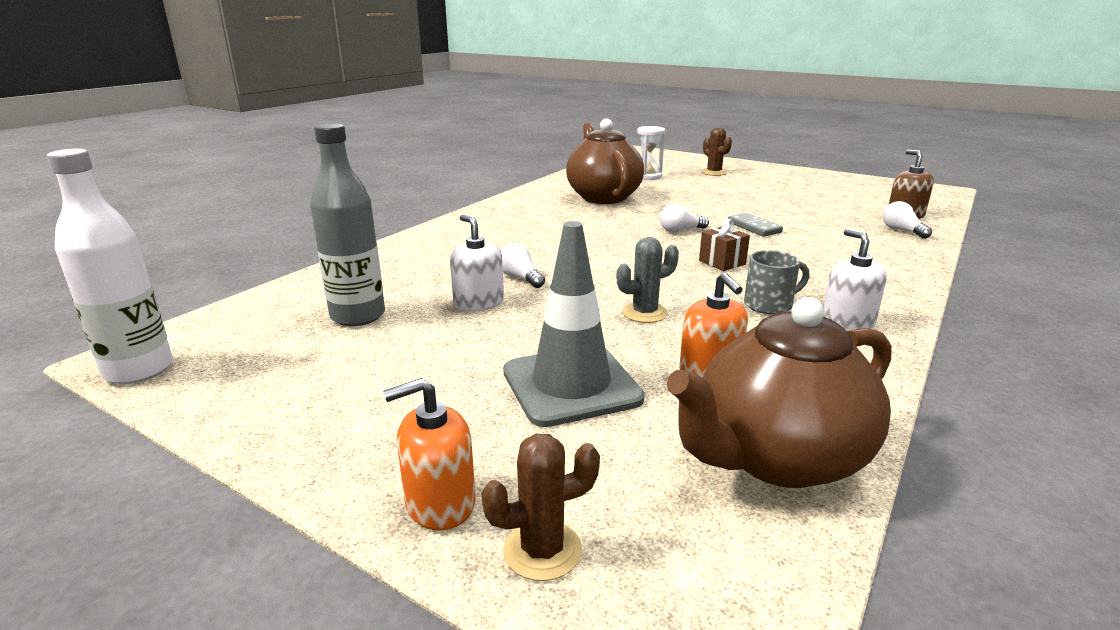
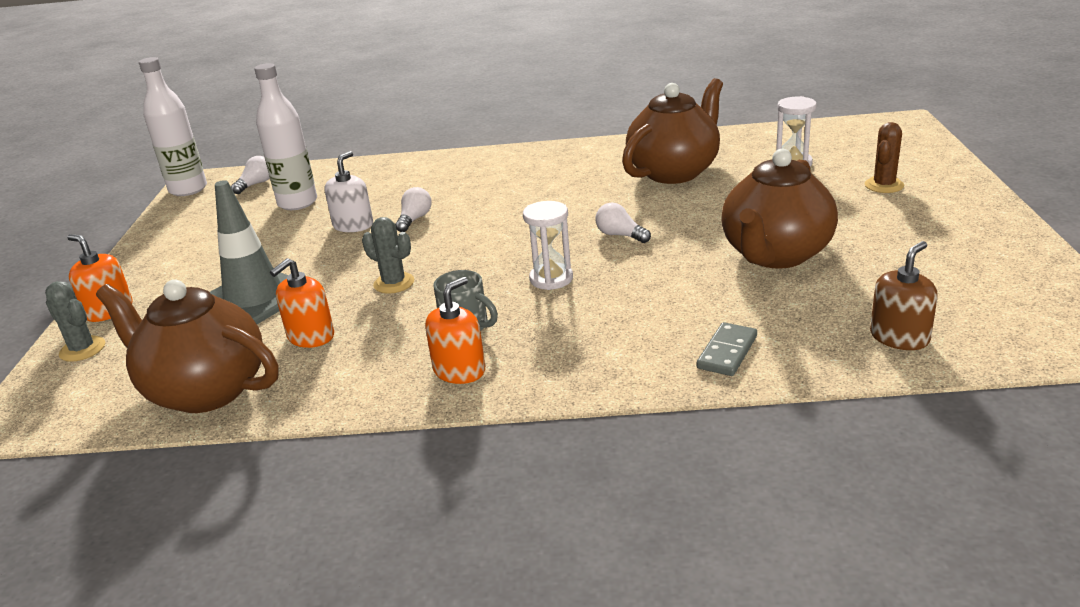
camera: 60 degrees right, 5 degrees up
grey bottle [310,123,385,326] -> white bottle [254,63,317,210]
brown cactus [481,434,600,581] -> grey cactus [45,281,105,362]
brown gift [699,219,750,271] -> white hourglass [523,201,573,290]
grey domino [728,213,783,237] -> grey domino moved to [697,322,757,376]
white soap dispenser [823,229,887,331] -> orange soap dispenser [425,277,485,384]
white light bulb [883,201,932,239] -> white light bulb moved to [231,156,270,194]
none -> brown teapot [721,149,838,268]

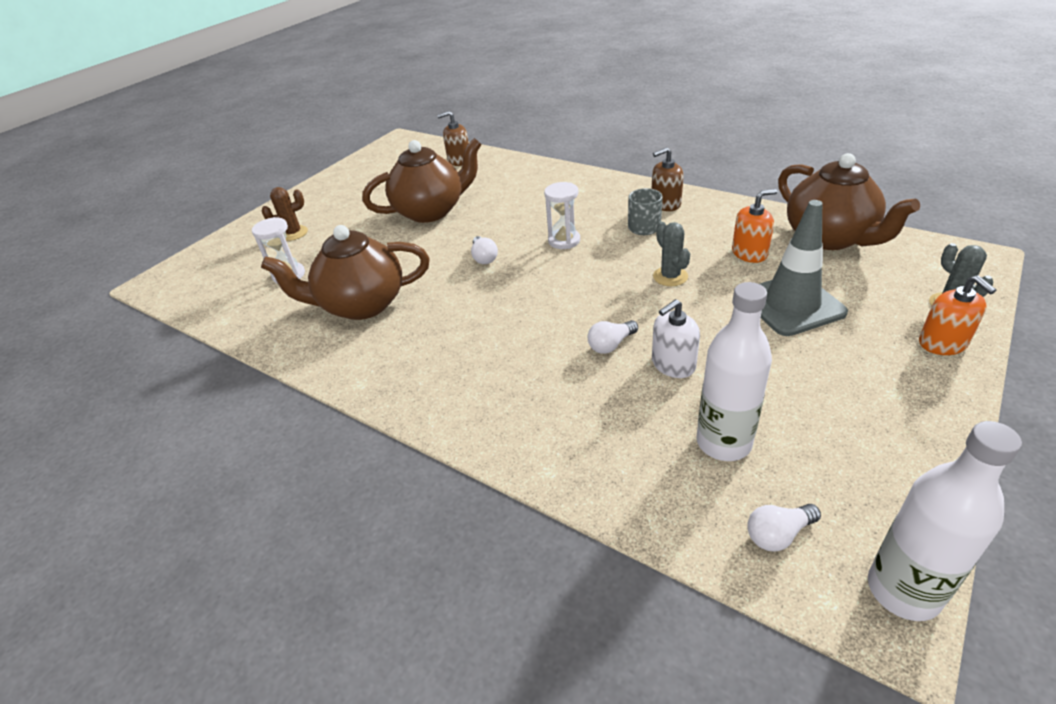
camera: 145 degrees left, 10 degrees up
orange soap dispenser [425,277,485,384] -> brown soap dispenser [652,147,684,211]
grey domino [697,322,757,376] -> none

